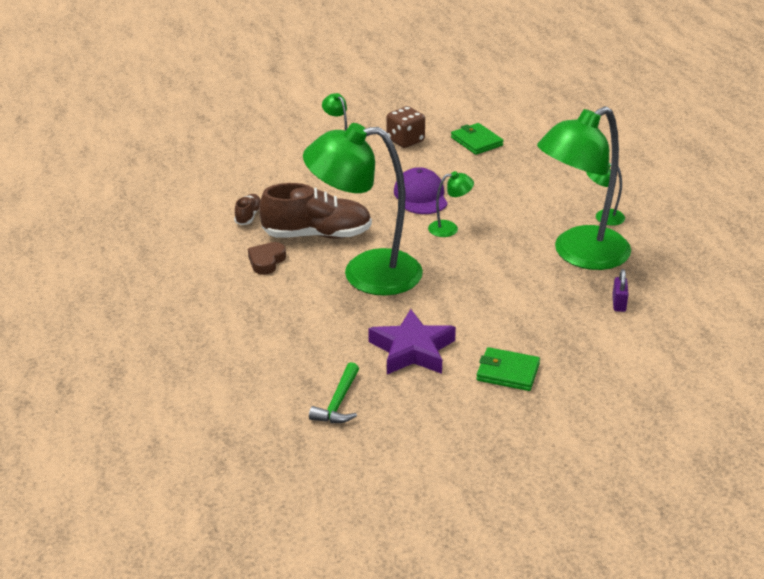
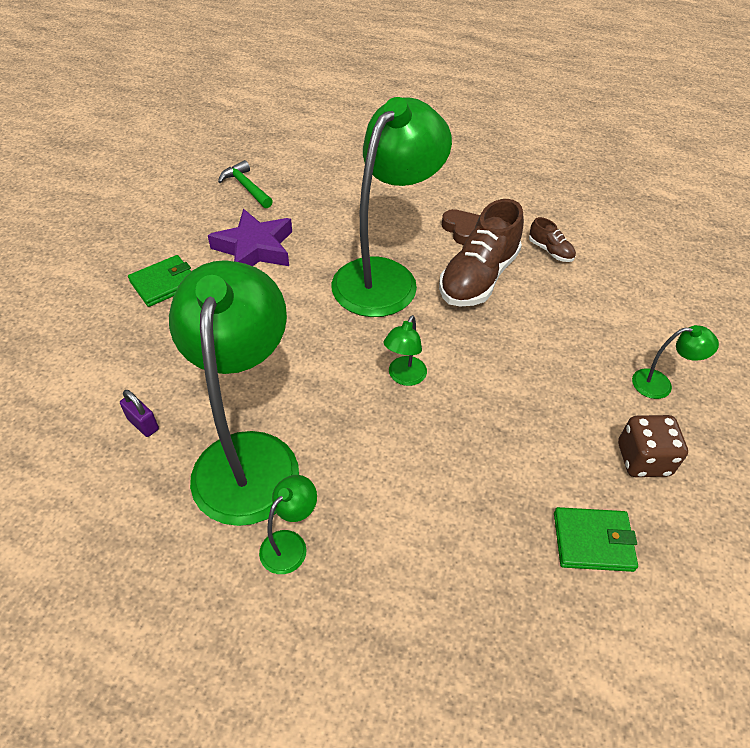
camera: 125 degrees right, 15 degrees up
purple cap [394,167,448,214] -> none

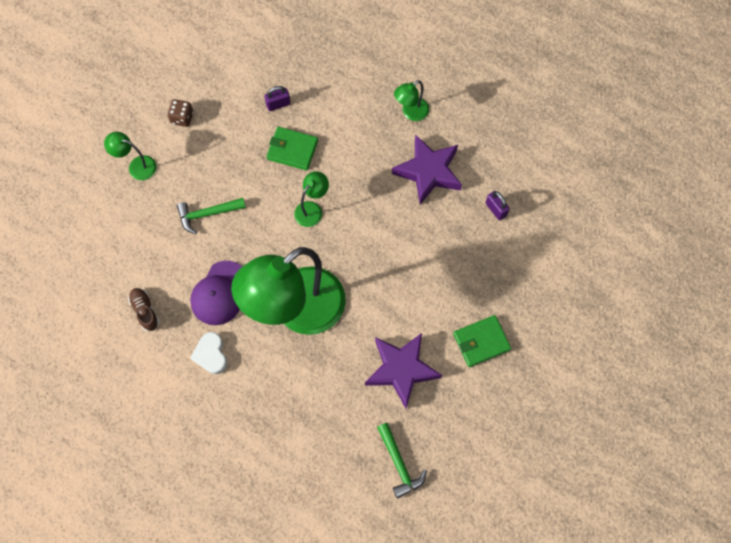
camera: 165 degrees left, 20 degrees up
green lamp [169,260,299,526] -> purple star [392,134,462,205]
brown shoe [439,199,524,306] -> purple cap [190,261,243,325]
brown heart [442,209,480,245] -> white heart [190,332,227,374]
green wallet [554,507,638,572] -> green wallet moved to [266,127,318,171]
brown dice [618,415,688,477] -> brown dice [167,99,193,127], size x0.66
none -> green hammer [177,198,246,234]
none -> purple padlock [265,86,291,111]

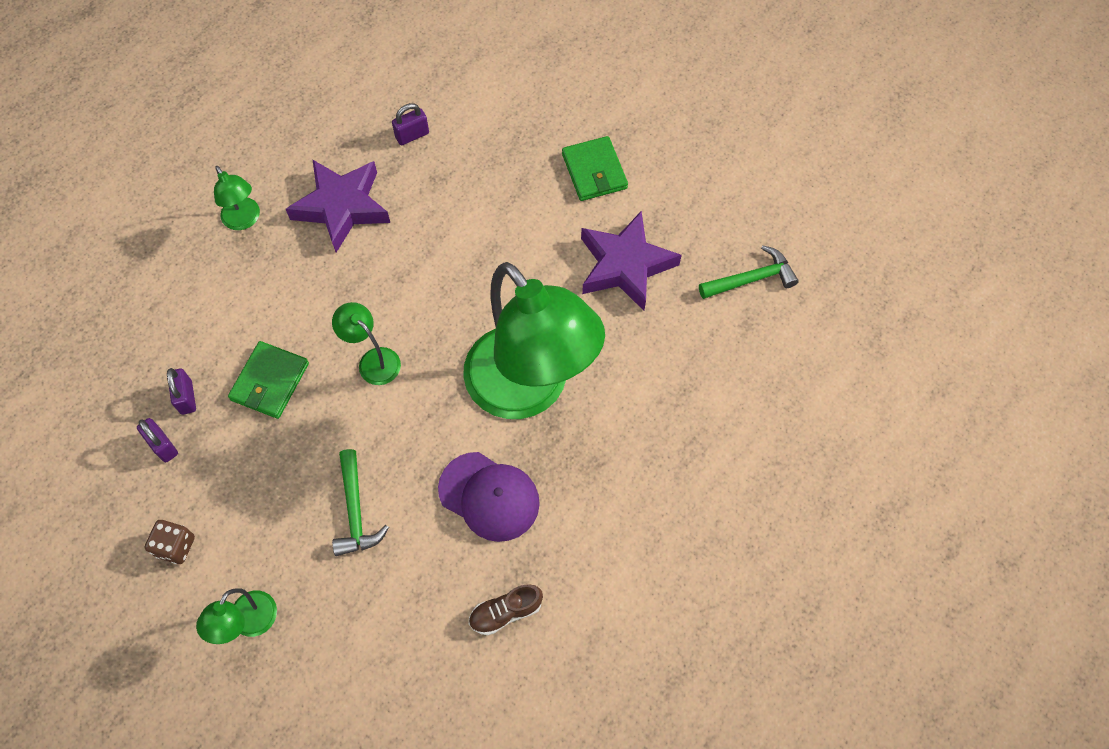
camera: 85 degrees left, 5 degrees down
white heart [190,332,227,374] -> none
none -> purple padlock [137,418,178,463]

